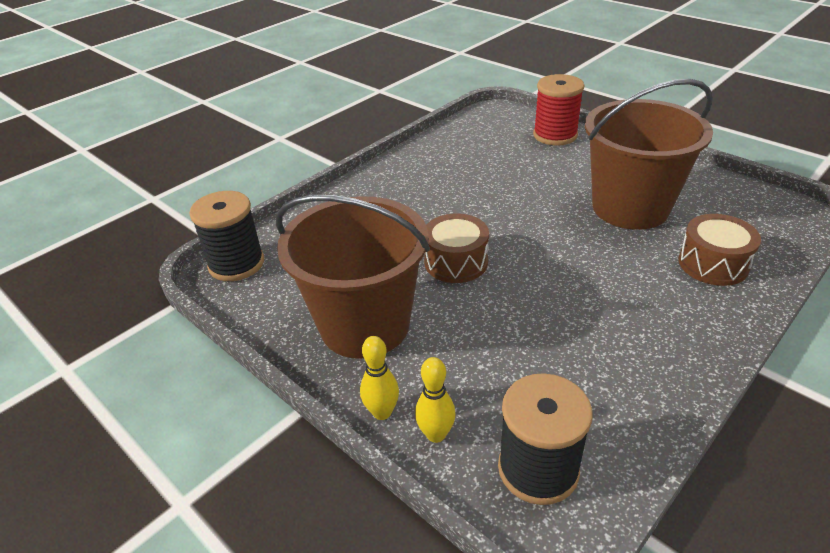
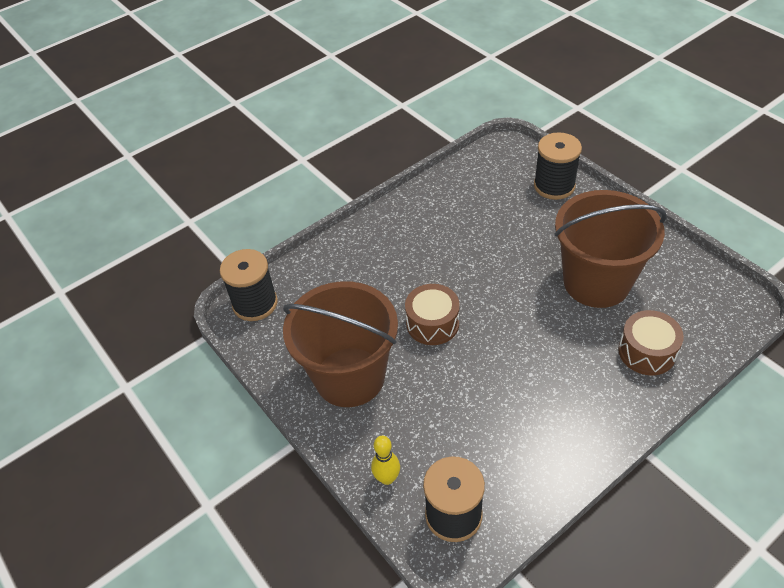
camera: 10 degrees right, 10 degrees up
yellow bowling pin [360,336,399,420] -> none
red spool [533,74,585,145] -> black spool [534,132,582,200]

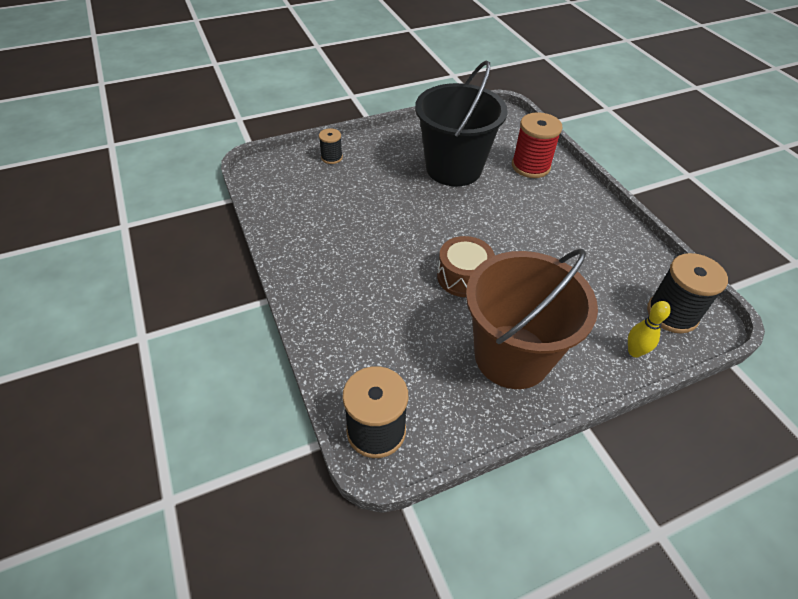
camera: 80 degrees left, 0 degrees up
black spool [534,132,582,200] -> black spool [319,128,343,164], size x0.55
brown bucket [554,190,667,308] -> black bucket [415,60,508,186]
brown drum [618,310,684,376] -> red spool [512,112,563,178]

